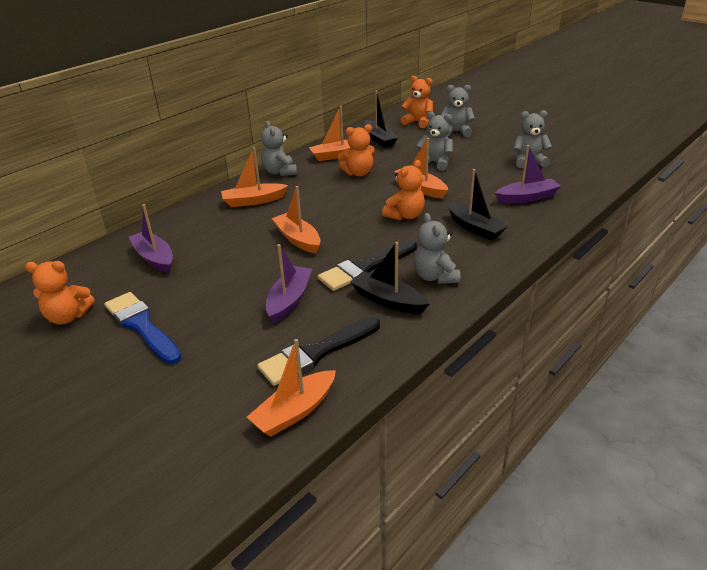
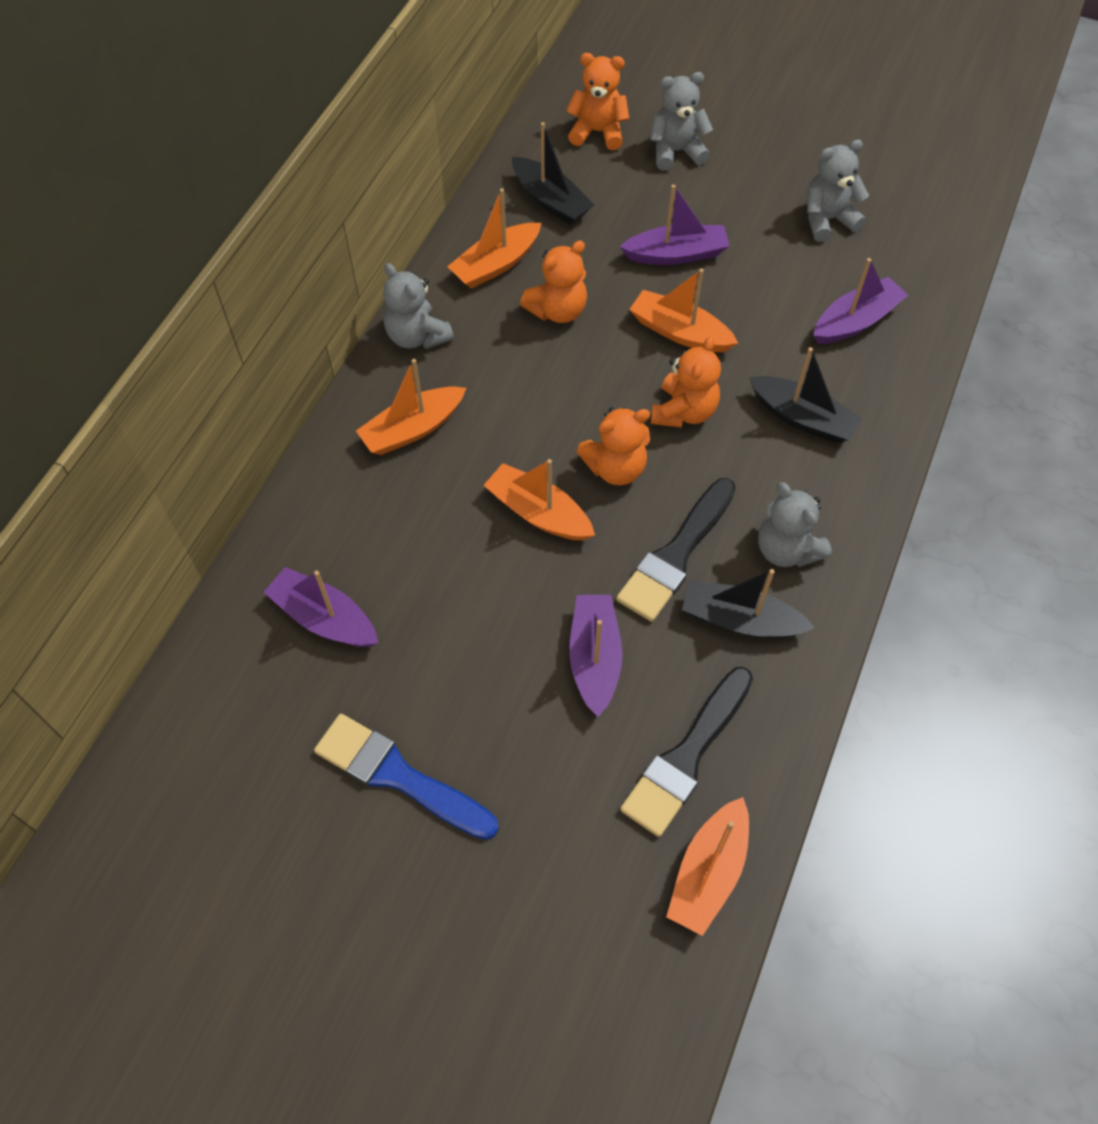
camera: 20 degrees left, 25 degrees up
orange teddy bear [25,261,95,324] -> orange teddy bear moved to [577,407,650,485]
grey teddy bear [416,111,453,171] -> purple boat [620,185,730,265]

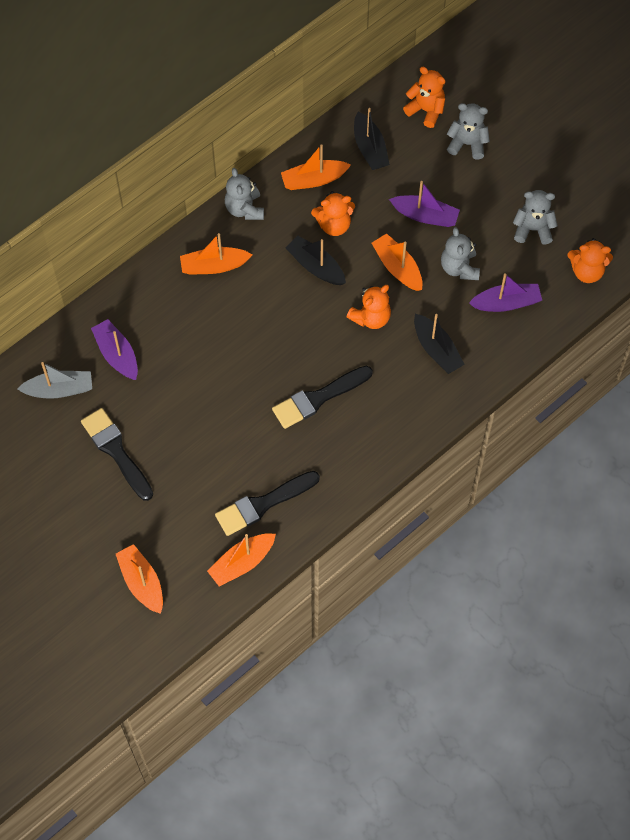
camera: 25 degrees right, 5 degrees up
blue brush [314,714,499,840] -> black brush [81,408,153,501]
orange boat [484,459,595,540] -> orange boat moved to [116,544,163,614]
purple boat [569,595,622,717] -> none
orange teddy bear [577,407,650,485] -> orange teddy bear moved to [568,238,613,283]
black boat [682,569,815,638] -> black boat moved to [285,236,346,285]
grey teddy bear [758,482,832,567] -> grey teddy bear moved to [441,227,480,280]
none -> grey boat [17,362,92,399]

